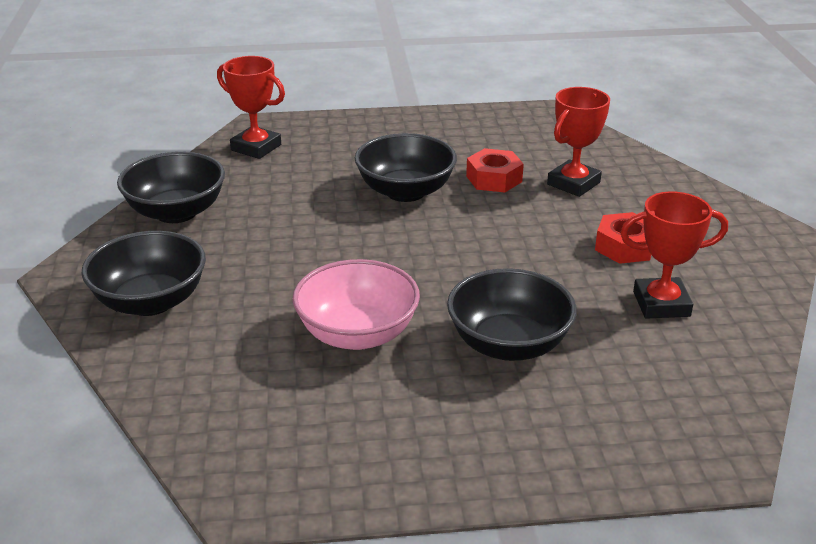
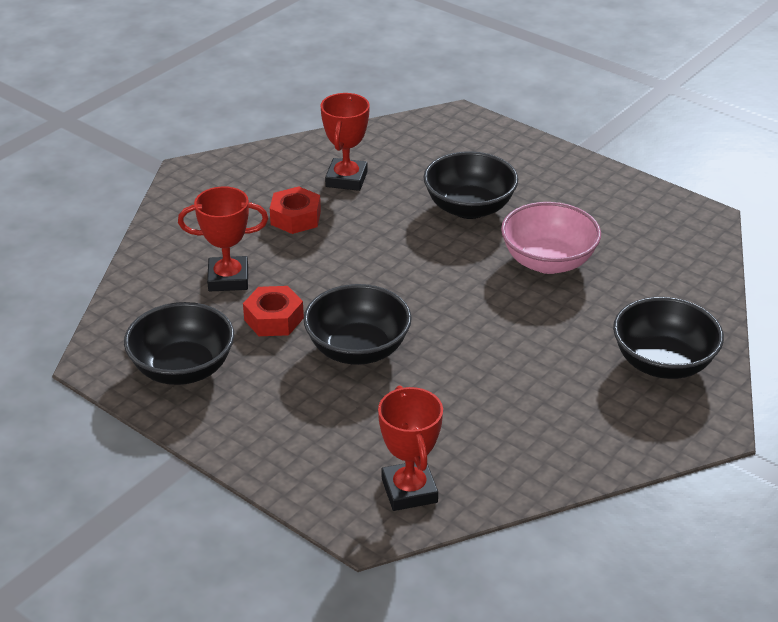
camera: 135 degrees left, 5 degrees up
black bowl [117,152,225,223] -> black bowl moved to [124,302,234,385]
red trophy [620,191,728,319] -> red trophy turned 60 degrees clockwise [320,93,370,191]

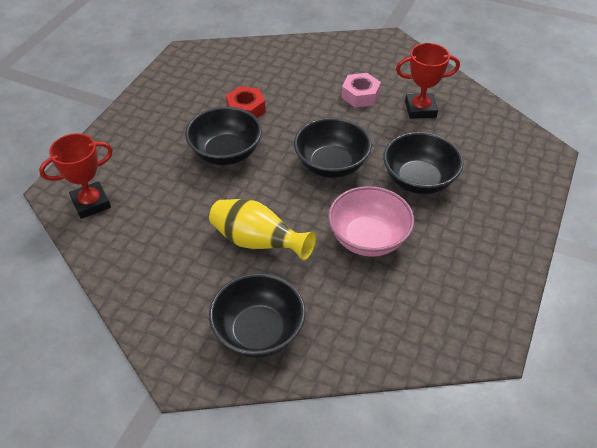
camera: 75 degrees right, 10 degrees up
black bowl [124,302,234,385] -> black bowl moved to [294,118,372,178]
red trophy [178,186,268,291] -> none
red nut [270,186,321,234] -> pink nut [341,73,381,108]
none -> yellow vase [209,199,316,261]

